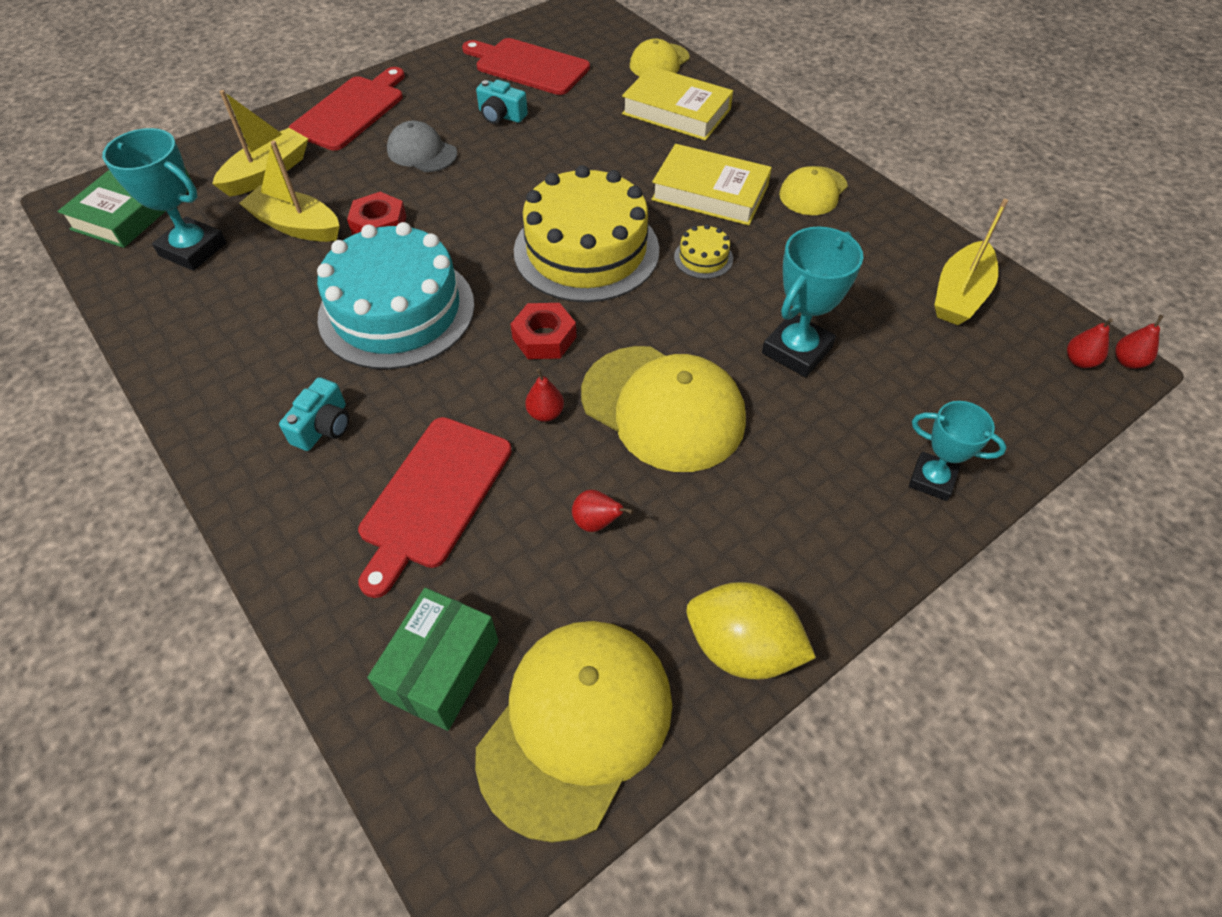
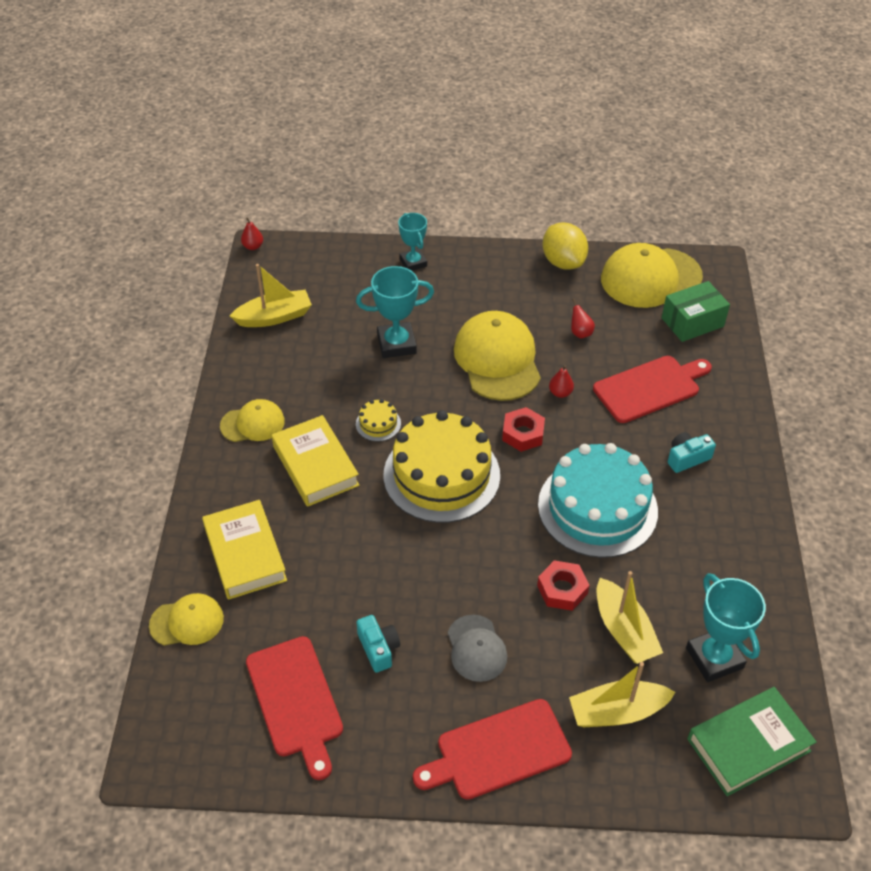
camera: 140 degrees left, 5 degrees down
red pear [1067,318,1113,368] -> none

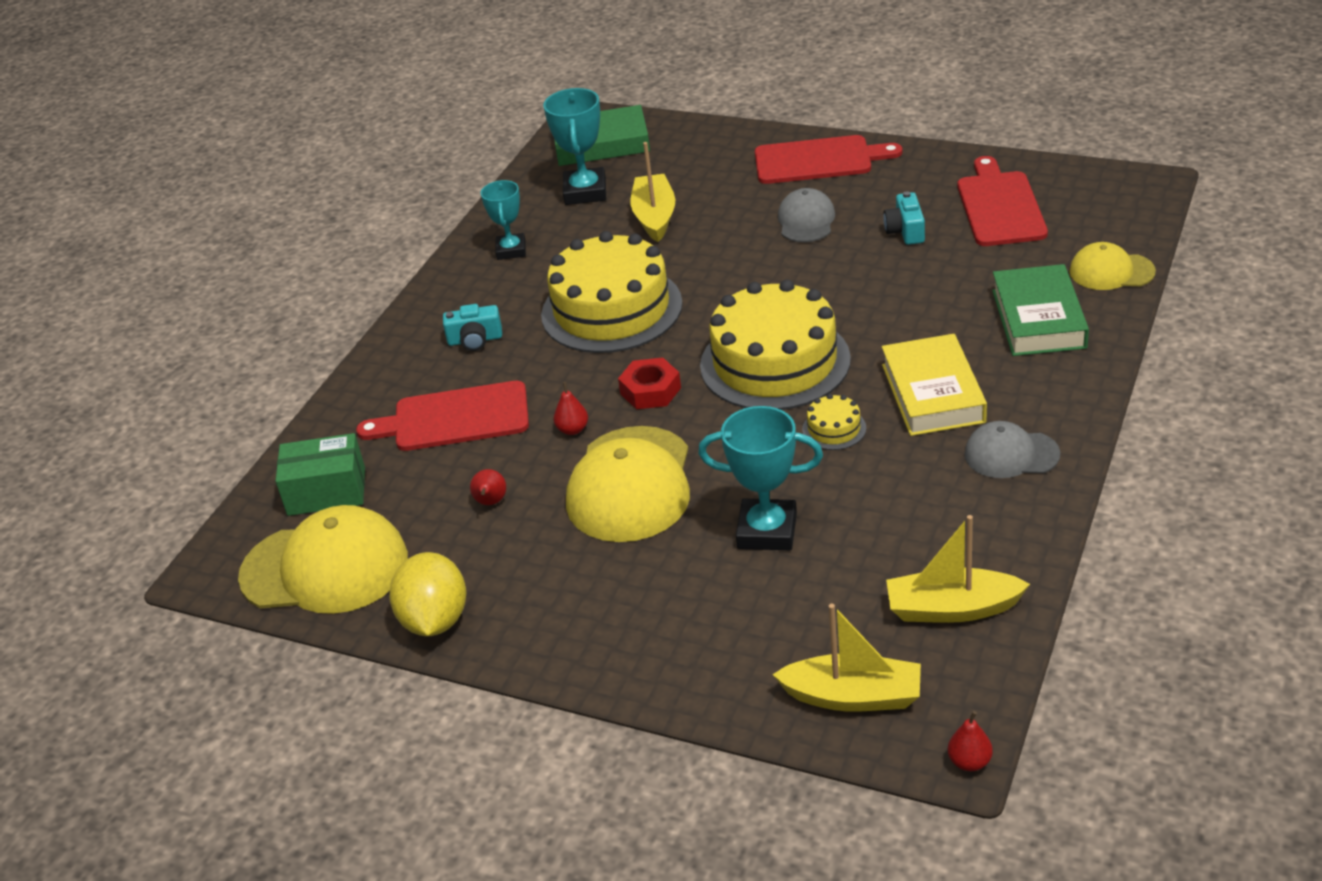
camera: 155 degrees left, 10 degrees down
yellow book [202,500,287,600] -> green book [992,264,1089,356]
yellow cap [220,399,285,442] -> grey cap [964,421,1060,478]
turquoise trophy [398,213,427,271] -> turquoise trophy moved to [481,180,526,260]
red nut [537,560,590,611] -> none
turquoise cake [538,443,658,558] -> yellow cake [541,231,682,353]
yellow boat [569,662,675,727] -> yellow boat moved to [772,604,921,712]

